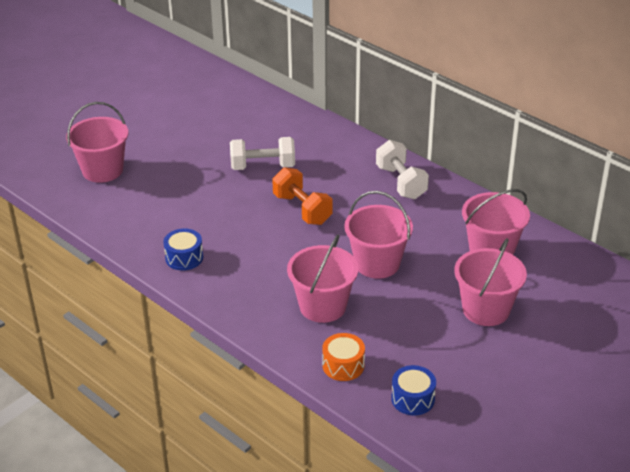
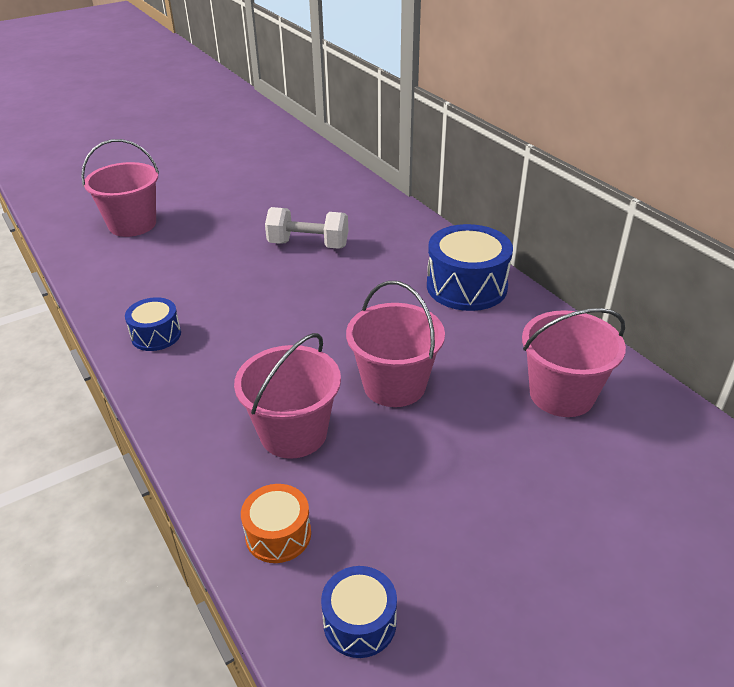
camera: 15 degrees right, 0 degrees up
orange dumbbell [272,167,332,225] -> none
white dumbbell [376,140,429,199] -> blue drum [427,224,513,311]
pink bucket [454,238,527,326] -> none

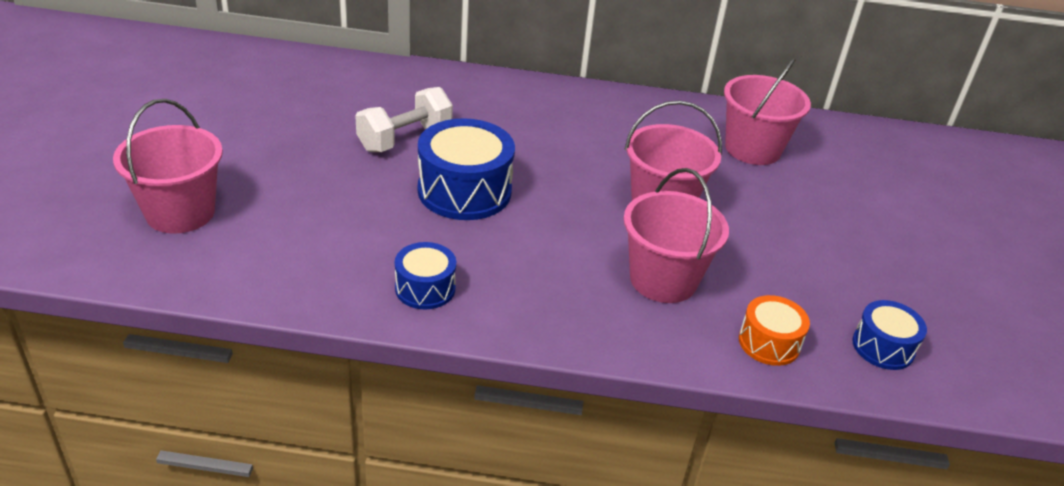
camera: 55 degrees left, 0 degrees up
blue drum [427,224,513,311] -> blue drum moved to [418,118,515,220]

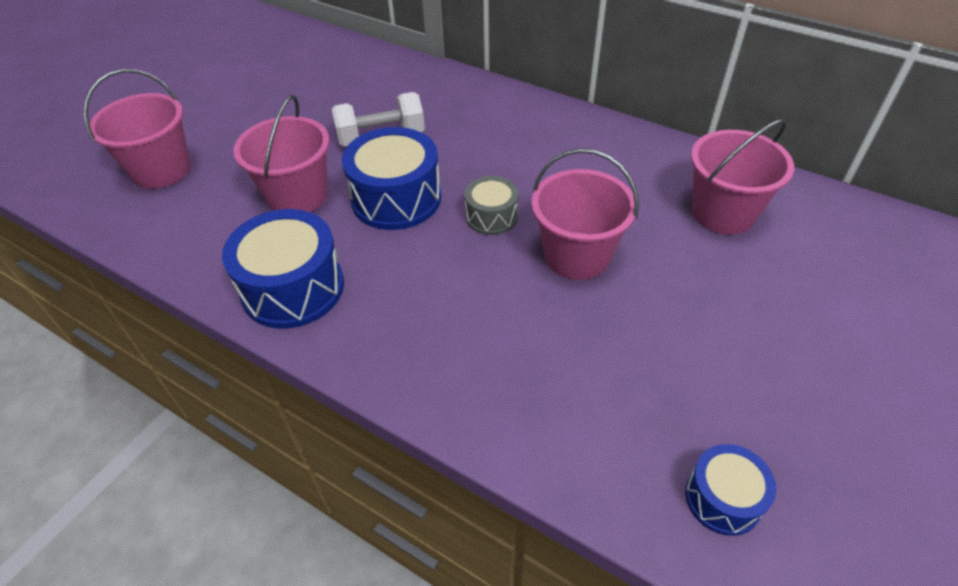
camera: 30 degrees right, 10 degrees up
blue drum [395,242,456,309] -> blue drum [222,209,344,329], size x1.78
pink bucket [624,168,729,303] -> pink bucket moved to [233,95,329,212]
orange drum [739,295,810,366] -> none
none -> grey drum [465,176,519,235]

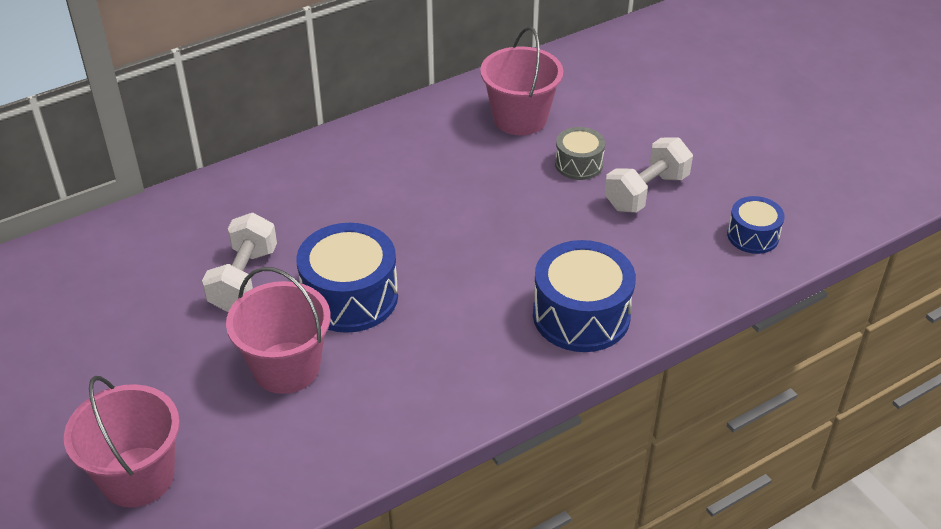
camera: 65 degrees left, 5 degrees down
blue drum [222,209,344,329] -> blue drum moved to [533,240,636,352]
grey drum [465,176,519,235] -> grey drum moved to [555,127,605,180]
pink bucket [532,148,639,280] -> none
none -> white dumbbell [605,138,693,213]

